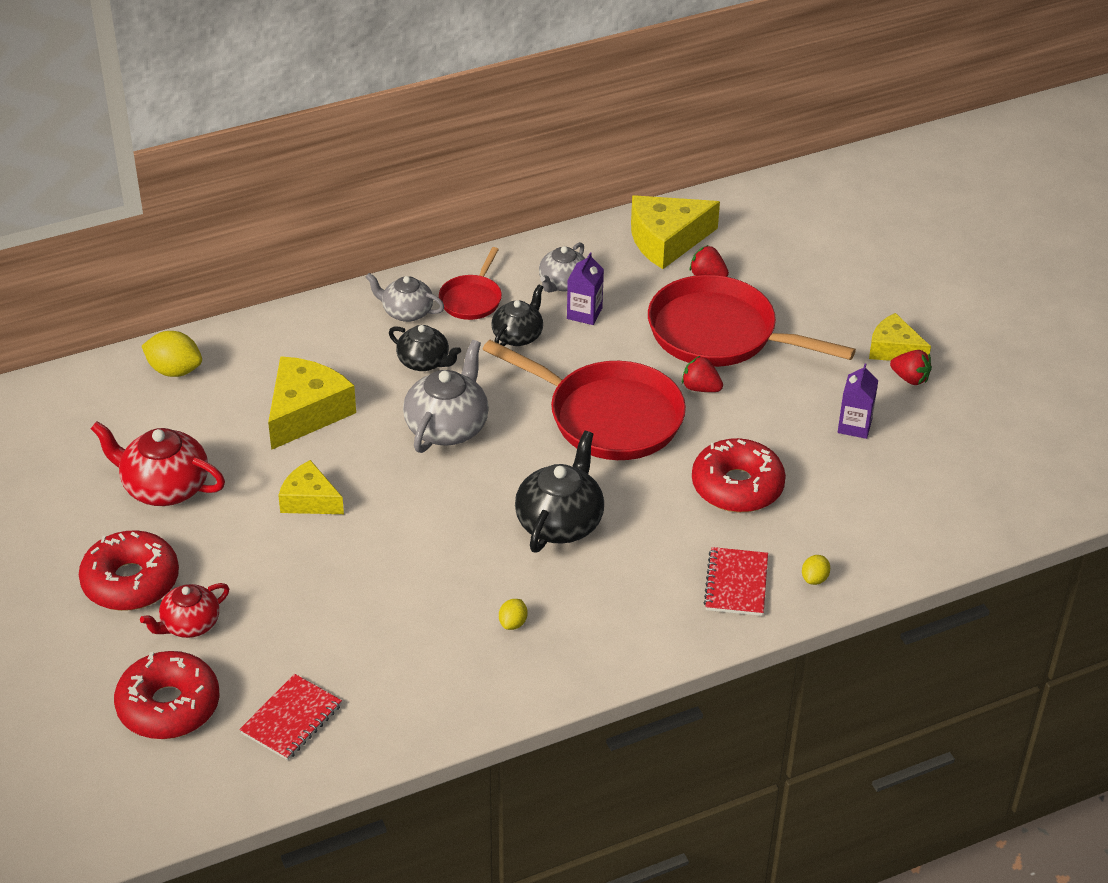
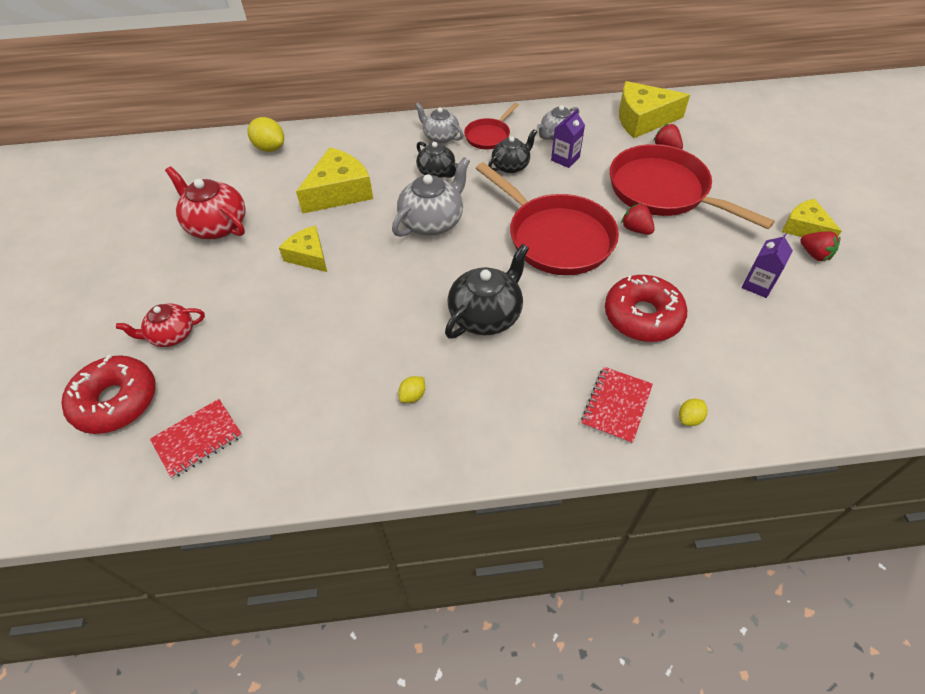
camera: 20 degrees right, 10 degrees up
red donut [79,530,179,611] -> none

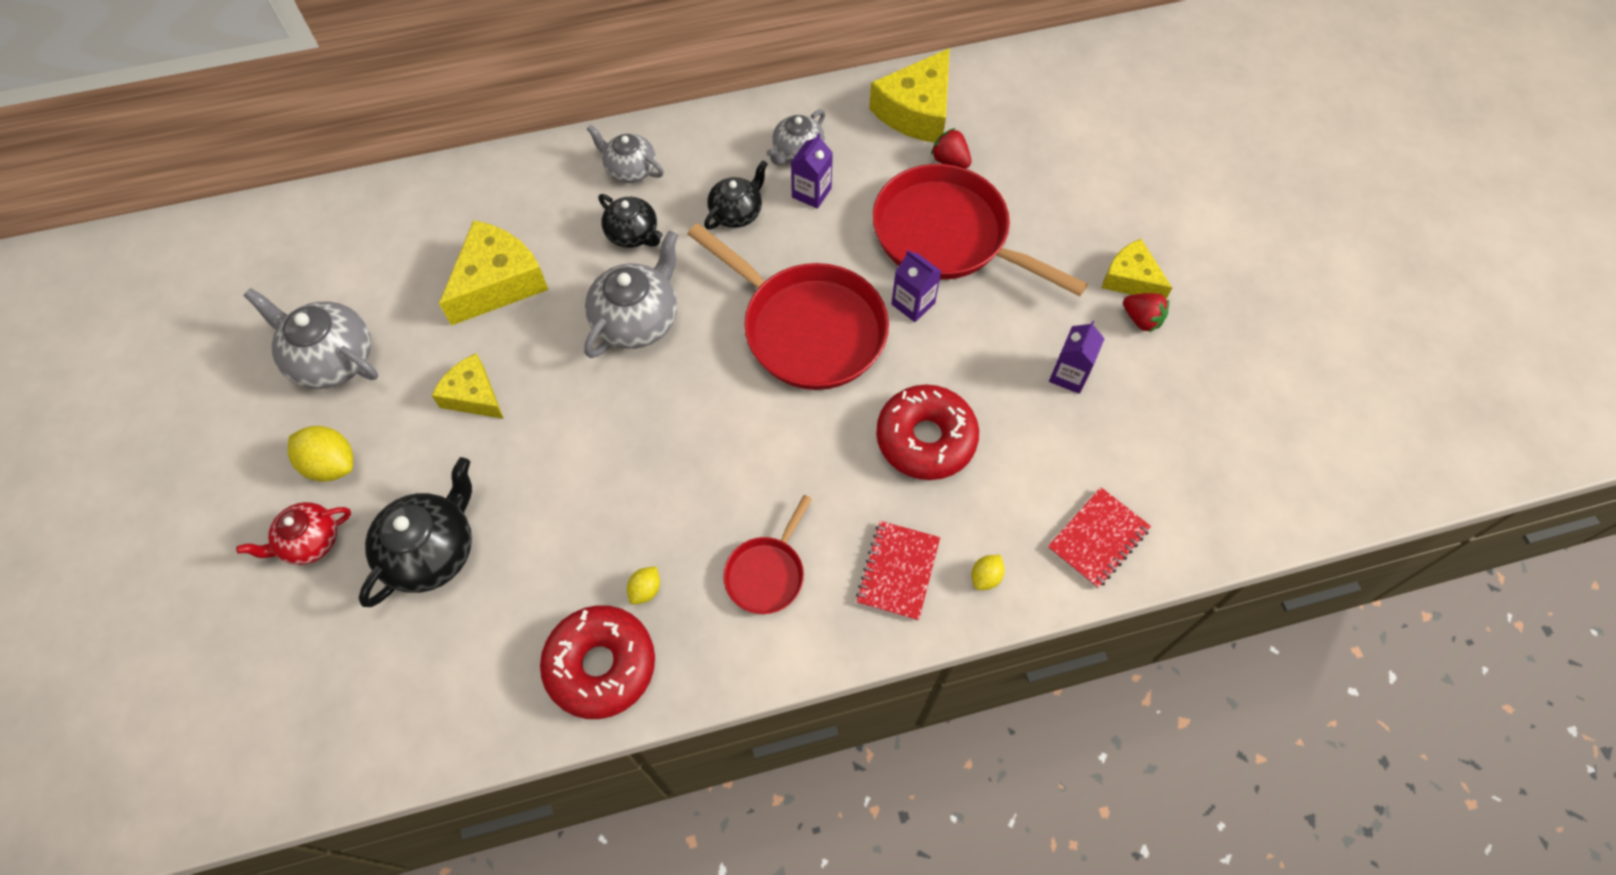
camera: 10 degrees left, 10 degrees up
red donut [61,355,156,434] -> red donut moved to [540,605,655,719]
red notebook [150,399,242,479] -> red notebook moved to [1047,487,1151,589]
red teapot [165,166,246,239] -> grey teapot [243,288,378,389]
yellow lemon [248,117,284,152] -> yellow lemon moved to [288,426,353,482]
black teapot [445,244,529,339] -> black teapot moved to [359,457,472,607]
red pan [464,103,519,149] -> red pan moved to [723,495,812,614]
yellow cheese [619,81,690,138] -> yellow cheese turned 45 degrees counterclockwise [869,48,950,143]
red strawberry [621,203,655,235] -> purple carton [891,250,942,322]

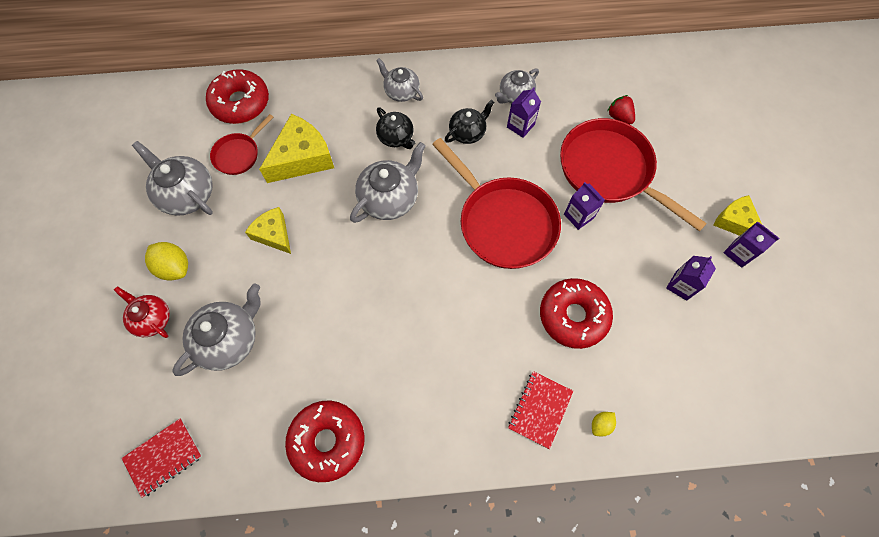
camera: 10 degrees right, 5 degrees up
red teapot [236,502,351,565] -> red teapot turned 60 degrees clockwise [114,286,170,338]
black teapot [359,457,472,607] -> grey teapot [172,284,260,376]
yellow lemon [627,566,660,605] -> none
red pan [723,495,812,614] -> red pan moved to [210,114,273,175]
yellow cheese [869,48,950,143] -> none
red notebook [1047,487,1151,589] -> red notebook moved to [121,418,202,498]
red strawberry [1123,293,1169,332] -> purple carton [723,222,780,268]
none -> red donut [206,69,269,124]

